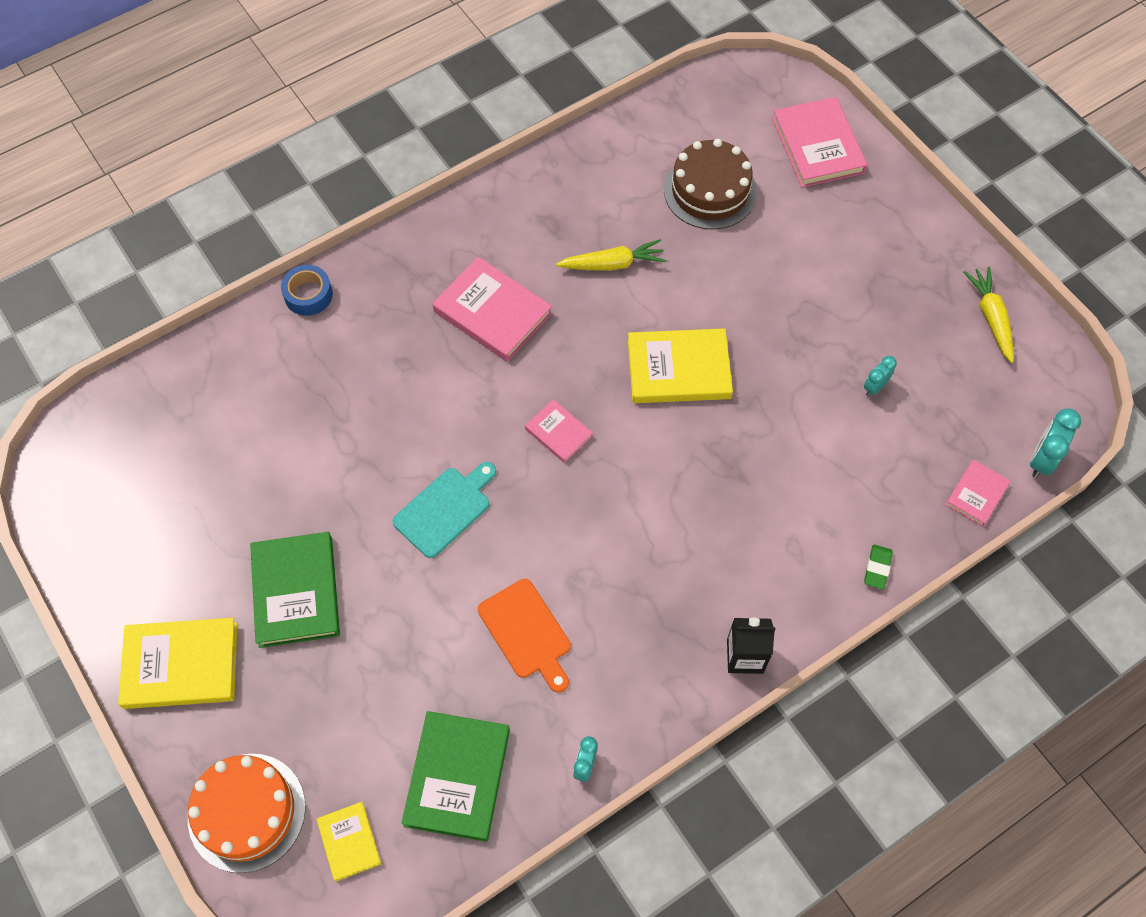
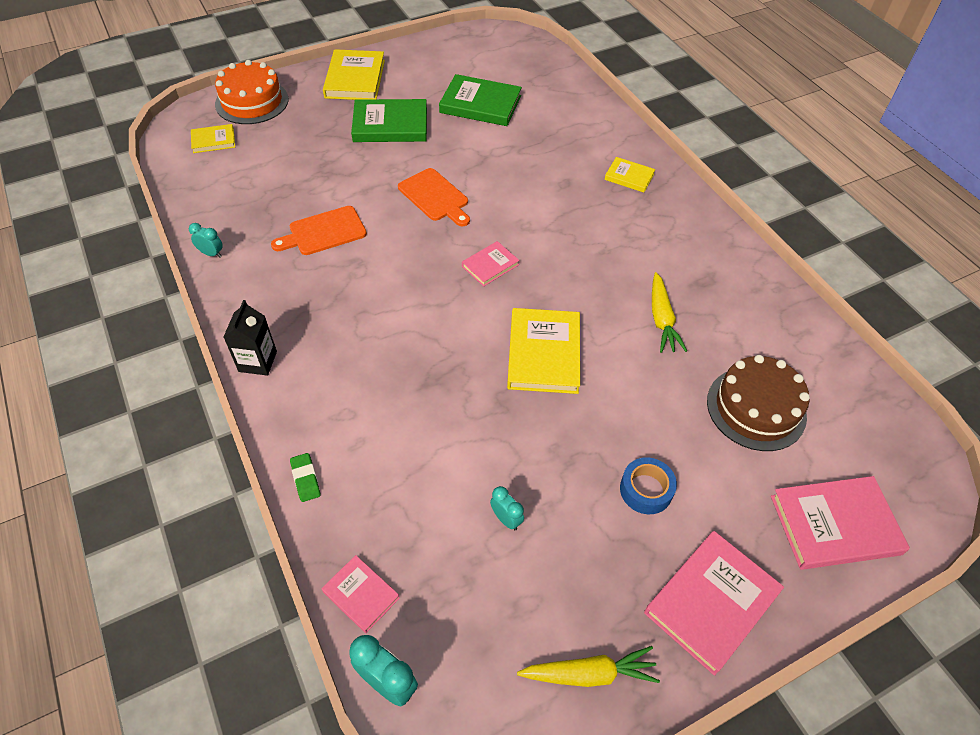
camera: 95 degrees right, 10 degrees down
blue tape [281,265,333,316] -> blue tape moved to [620,457,677,514]
turquoise cutting board [393,462,496,558] -> orange cutting board [398,168,470,226]
green book [402,711,510,842] -> green book moved to [439,74,522,126]
pink book [432,257,552,362] -> pink book moved to [644,531,784,676]
green eraser [864,545,893,589] -> green eraser turned 45 degrees clockwise [290,453,320,502]
none -> yellow book [604,157,655,193]

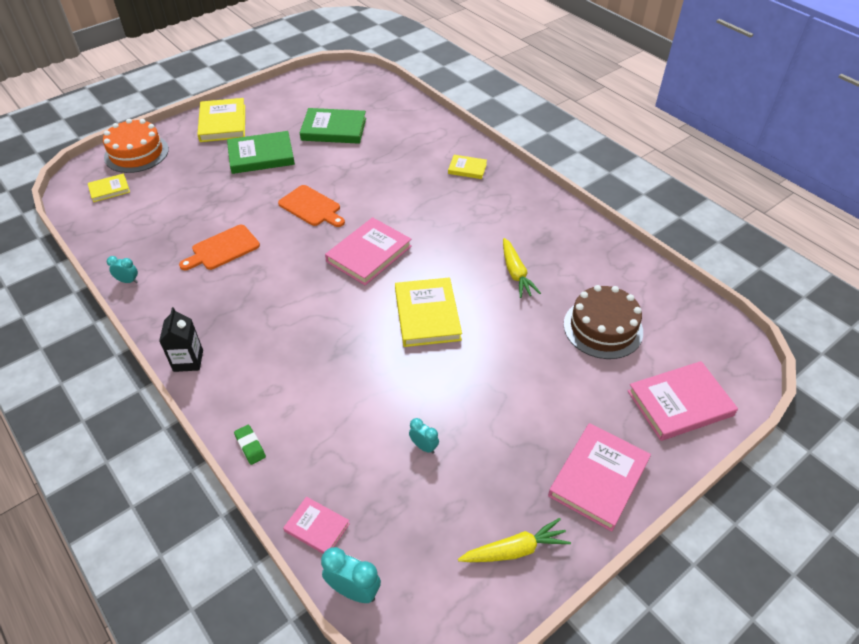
camera: 10 degrees left, 5 degrees down
pink book [462,241,519,287] -> pink book [325,217,412,285], size x1.82
blue tape [620,457,677,514] -> none

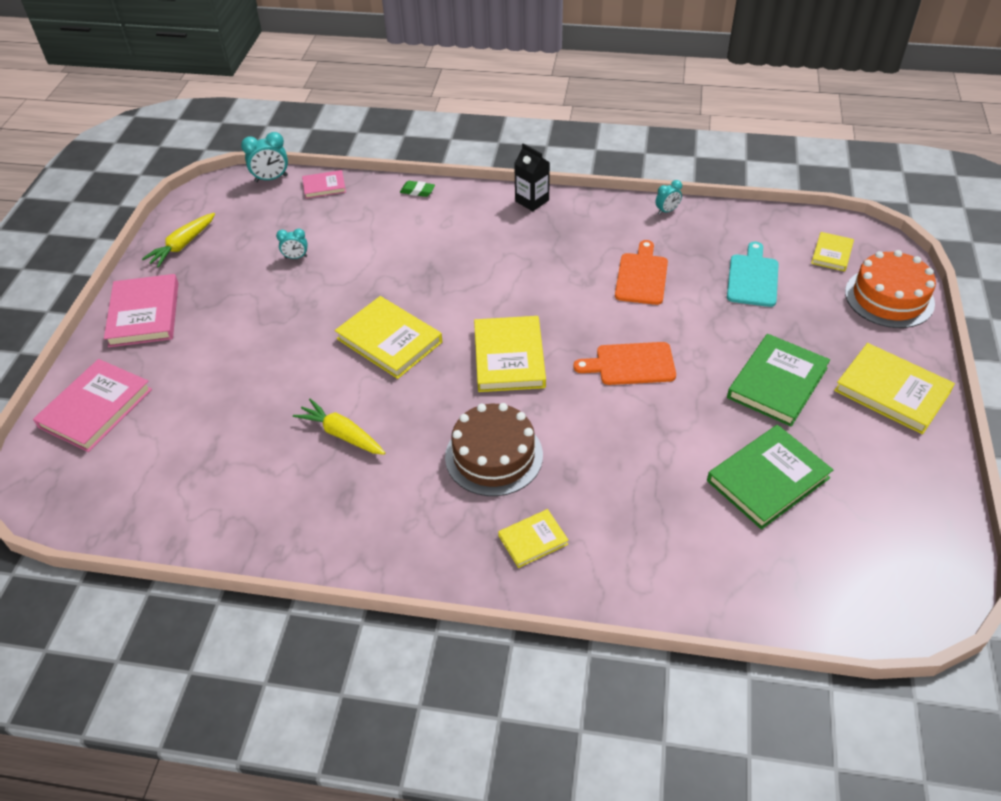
camera: 140 degrees right, 0 degrees up
pink book [325,217,412,285] -> yellow book [474,316,546,392]
brown cake [564,285,643,359] -> brown cake moved to [445,403,543,496]
none -> turquoise cutting board [727,242,779,307]

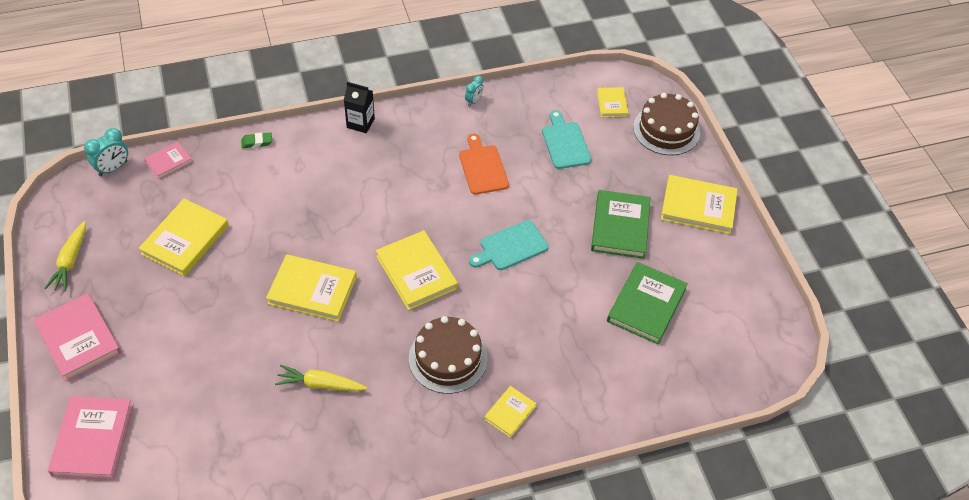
camera: 30 degrees left, 5 degrees up
turquoise clock [276,229,308,259] -> yellow book [138,199,229,276]
orange cutting board [573,342,676,385] -> turquoise cutting board [469,220,549,270]
orange cake [845,250,936,328] -> brown cake [633,93,700,155]

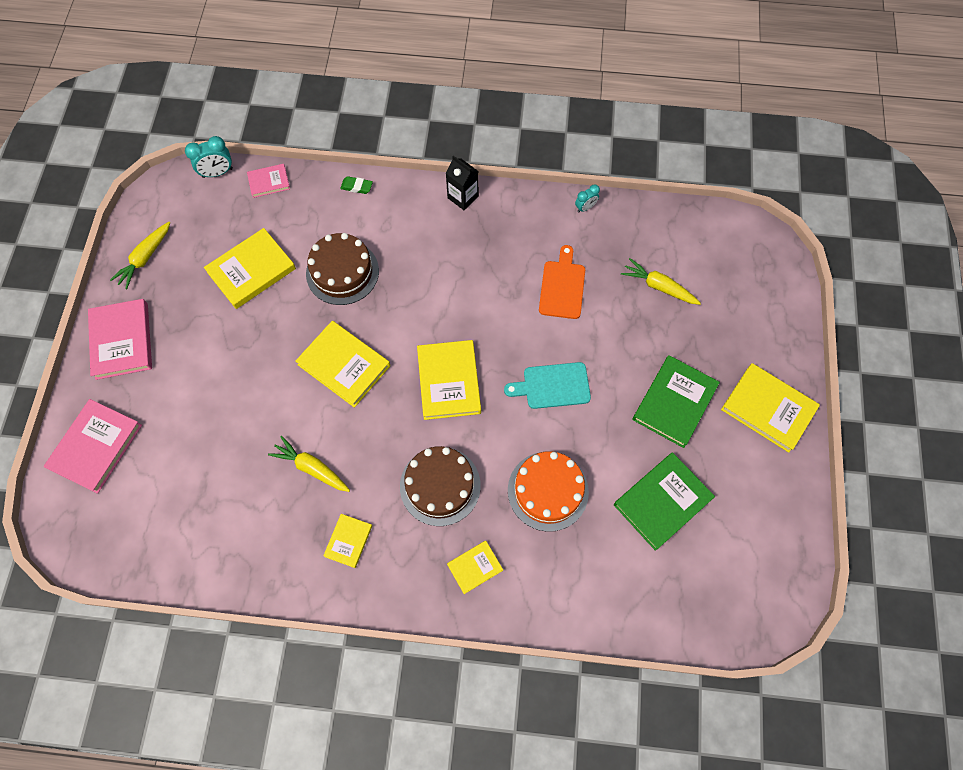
camera: 25 degrees right, 15 degrees up
turquoise cutting board [542,110,591,169] -> yellow carrot [621,258,701,305]
yellow book [597,87,628,117] -> yellow book moved to [323,514,372,568]
brown cake [633,93,700,155] -> brown cake moved to [306,233,379,305]
none -> orange cake [508,451,589,532]

